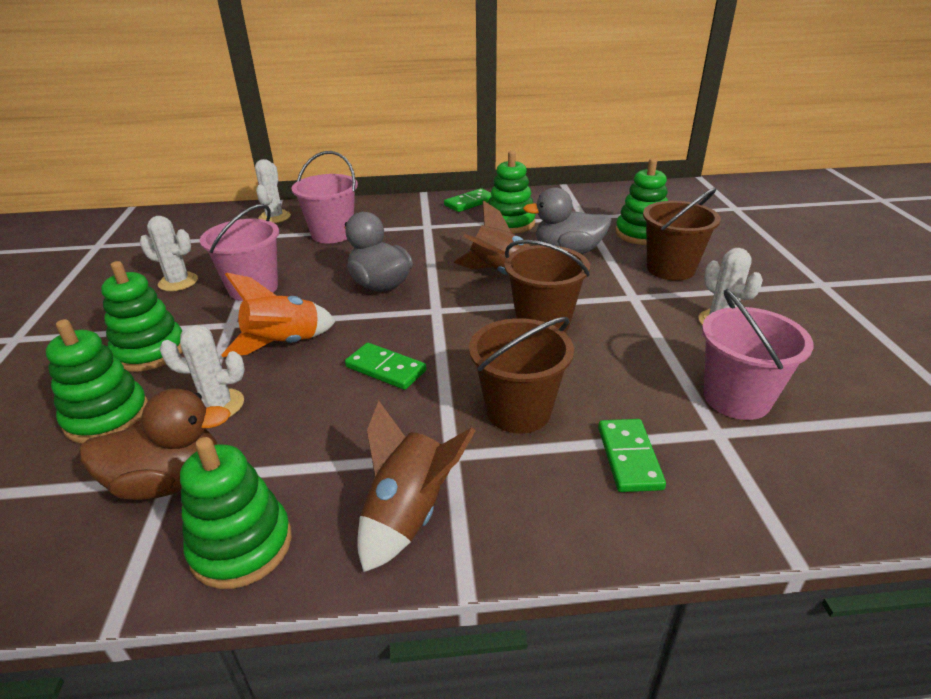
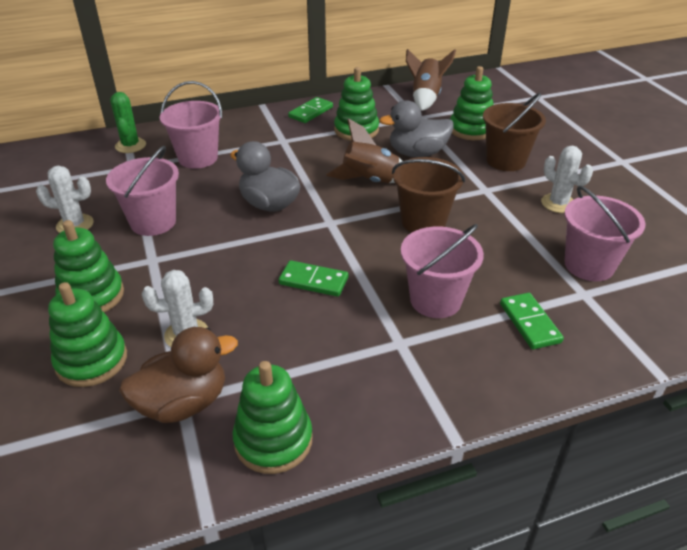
camera: 15 degrees left, 5 degrees up
orange rocket [221,272,336,357] -> none
white cactus [255,159,291,223] -> green cactus [110,92,146,153]
brown rocket [357,401,476,572] -> brown rocket moved to [406,49,456,111]
brown bucket [469,317,574,434] -> pink bucket [401,224,484,318]

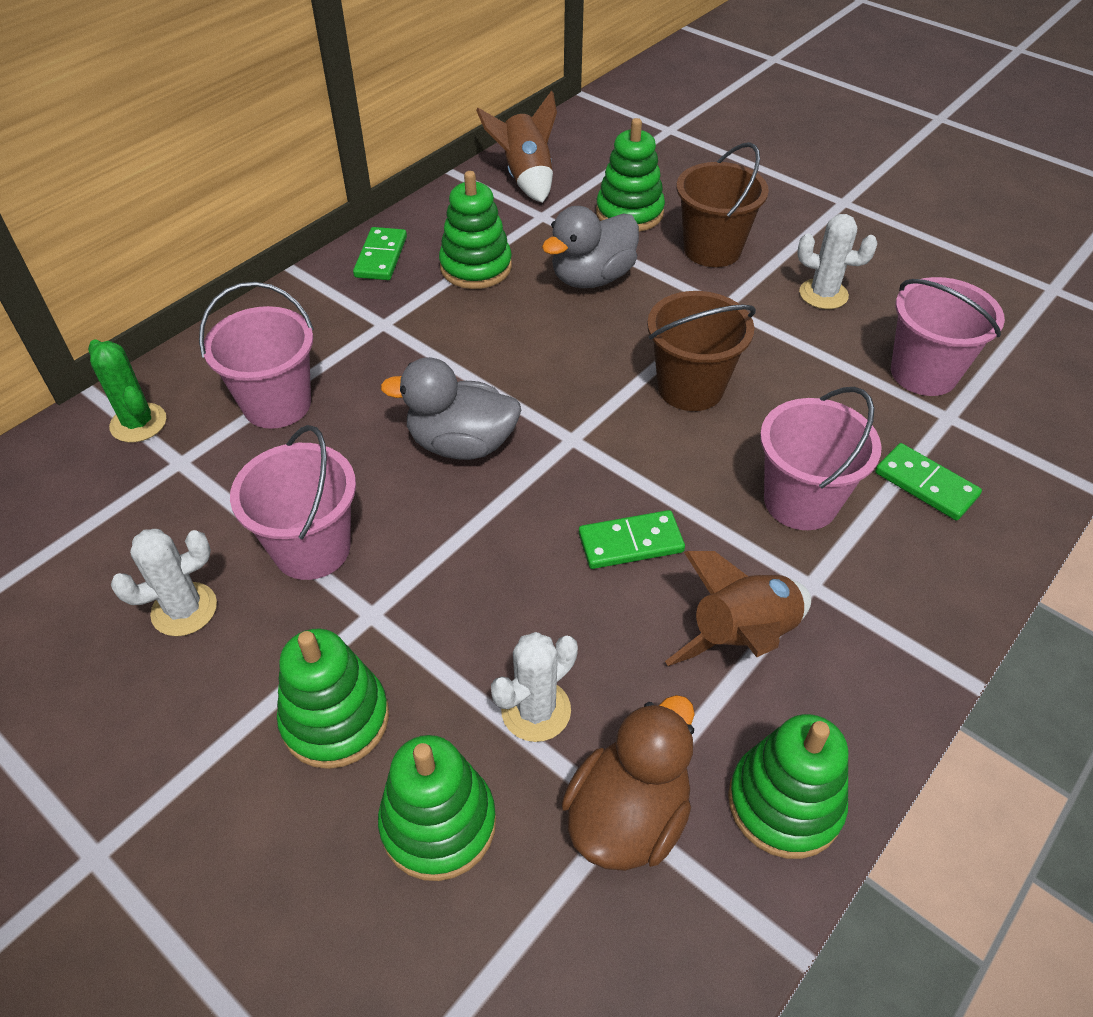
camera: 30 degrees left, 10 degrees up
brown rocket [326,118,402,183] -> brown rocket moved to [665,551,811,666]

